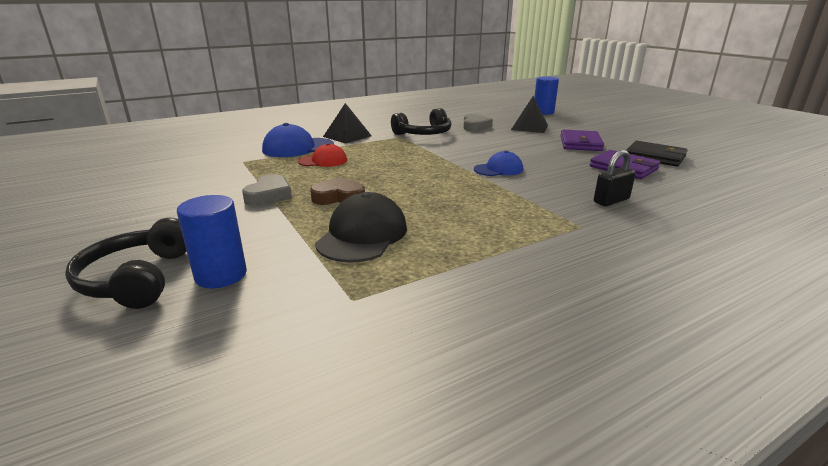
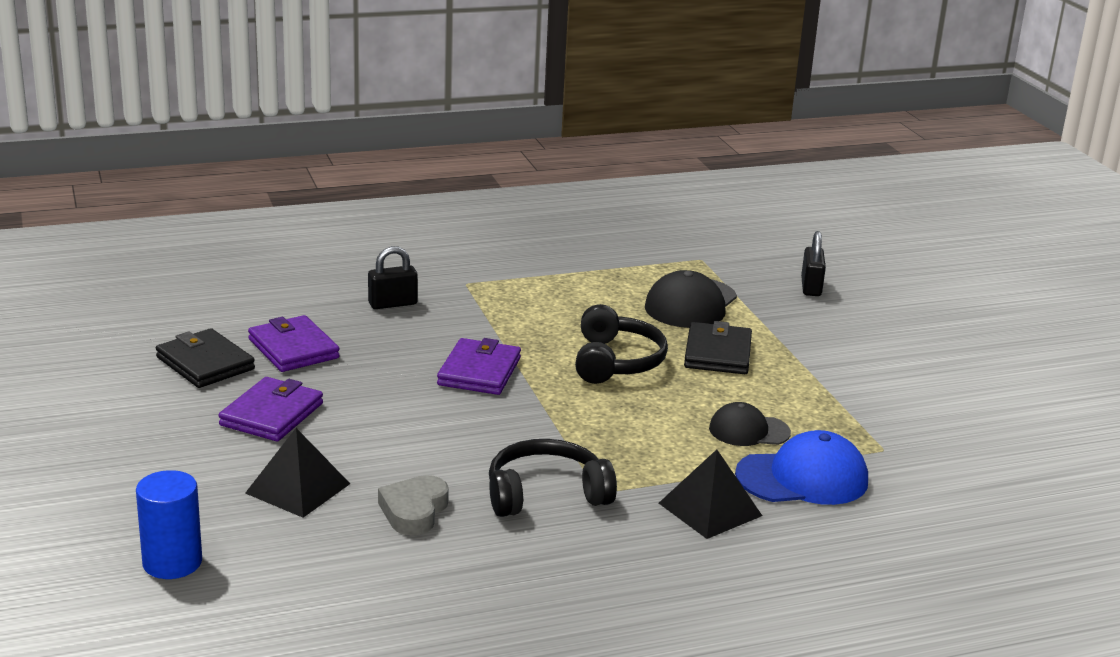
camera: 170 degrees left, 0 degrees up
black headphones [65,218,187,309] -> black headphones moved to [575,304,668,384]
blue cylinder [177,195,247,288] -> black padlock [801,231,826,296]
grey heart [242,174,292,206] -> none
red cap [298,143,347,167] -> black cap [709,402,791,446]
brown heart [310,177,365,205] -> black wallet [684,321,752,374]
blue cap [474,150,523,176] -> purple wallet [437,338,521,395]

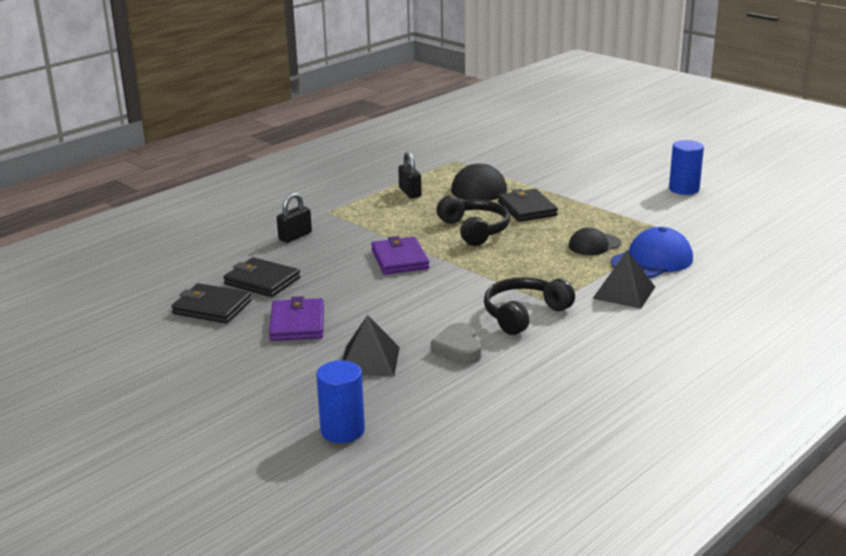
camera: 25 degrees left, 0 degrees up
purple wallet [248,315,340,372] -> black wallet [224,257,301,297]
black padlock [801,231,826,296] -> black padlock moved to [398,152,422,198]
none -> blue cylinder [669,140,704,195]

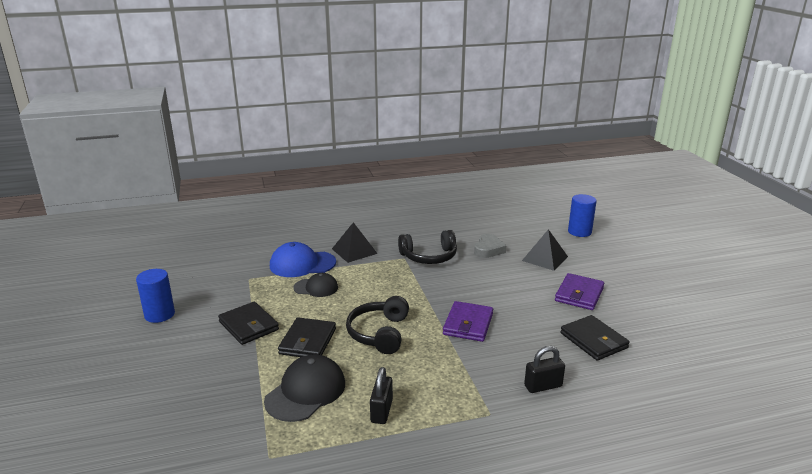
camera: 150 degrees left, 0 degrees up
black wallet [171,283,252,323] -> black wallet moved to [218,302,279,345]

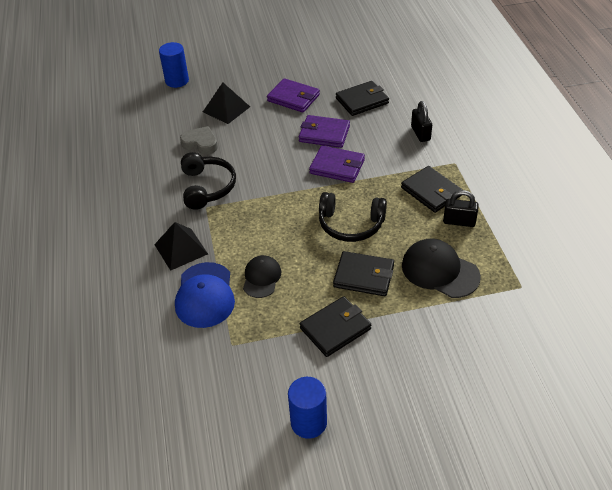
camera: 85 degrees left, 20 degrees up
none -> purple wallet [299,115,350,148]
none -> black wallet [401,166,463,213]

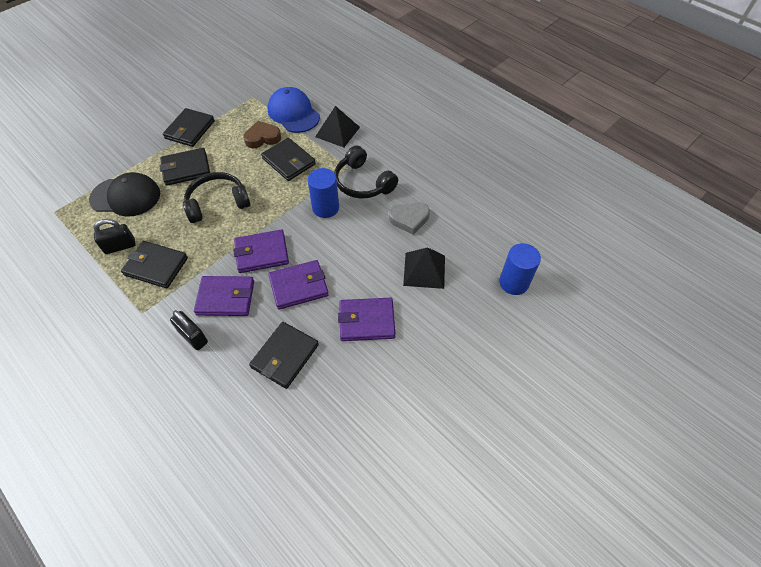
camera: 145 degrees right, 10 degrees up
black cap [243,255,281,298] -> brown heart [243,121,281,148]
blue cylinder [288,377,327,439] -> blue cylinder moved to [307,168,339,218]
none -> purple wallet [194,276,254,316]
none -> black wallet [261,138,316,181]

